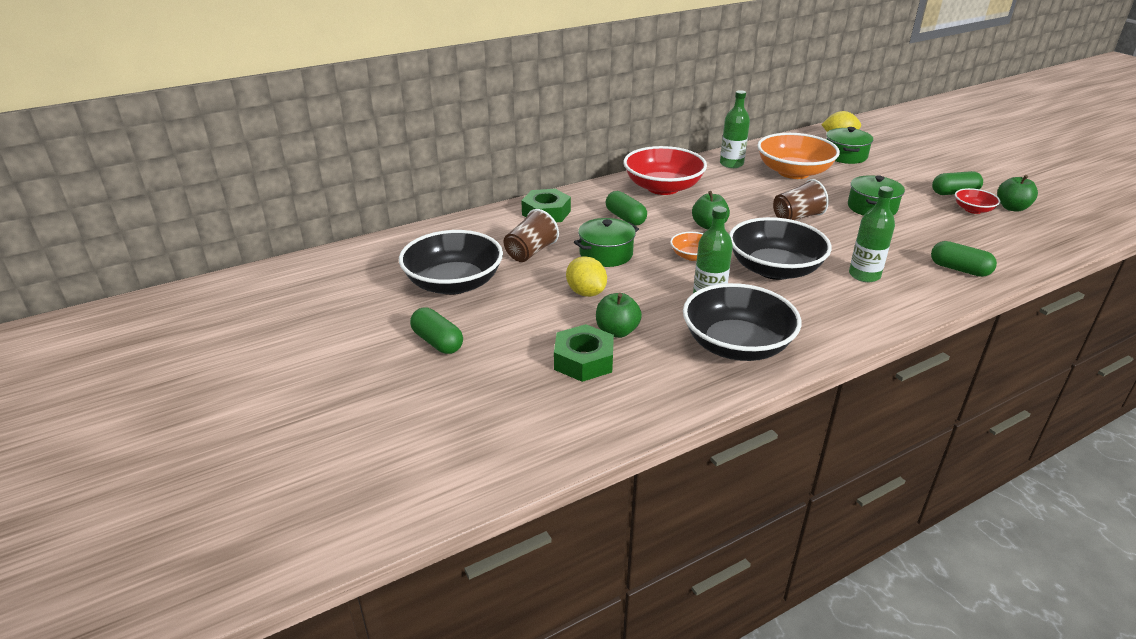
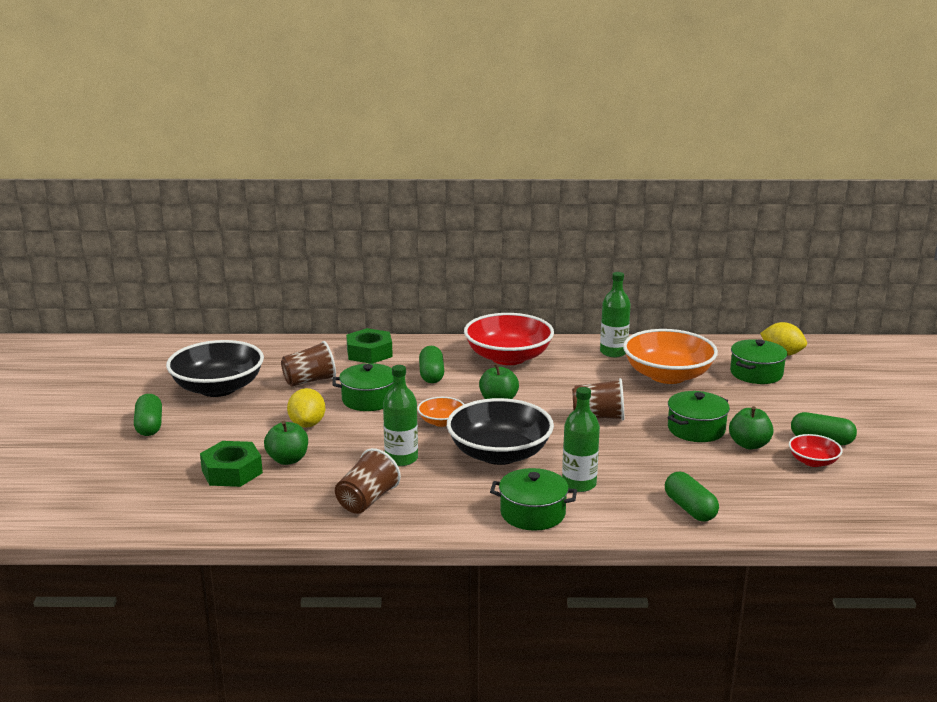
camera: 30 degrees right, 10 degrees down
black bowl [683,283,801,361] -> brown cup [335,448,401,514]
green apple [997,175,1038,212] -> green apple moved to [729,406,774,450]
none -> green pot [490,468,577,531]

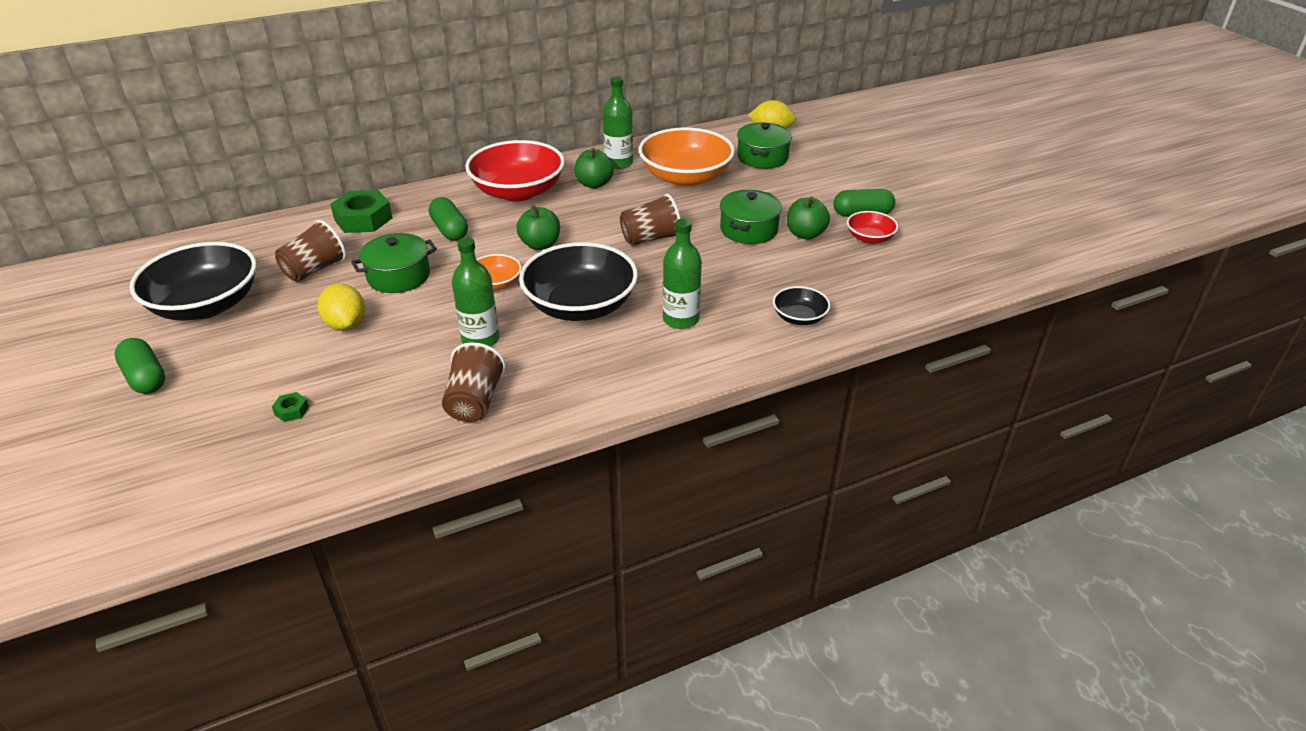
camera: 25 degrees left, 15 degrees up
green nut [200,441,263,487] -> green nut [272,392,309,422], size x0.44
green apple [264,421,308,465] -> green apple moved to [574,148,614,188]
green pot [490,468,577,531] -> none
green capsule [665,472,719,522] -> black bowl [773,286,830,325]

